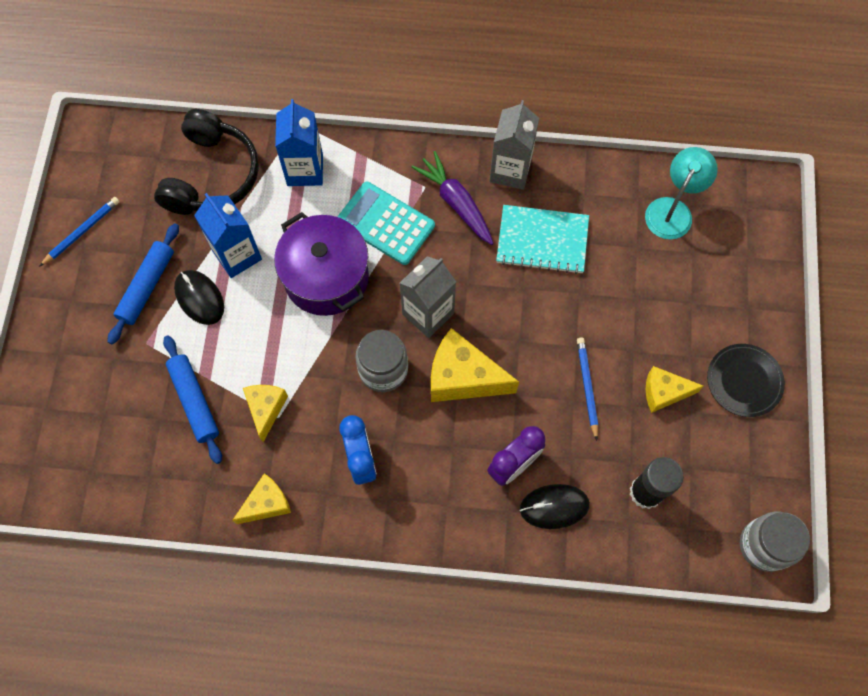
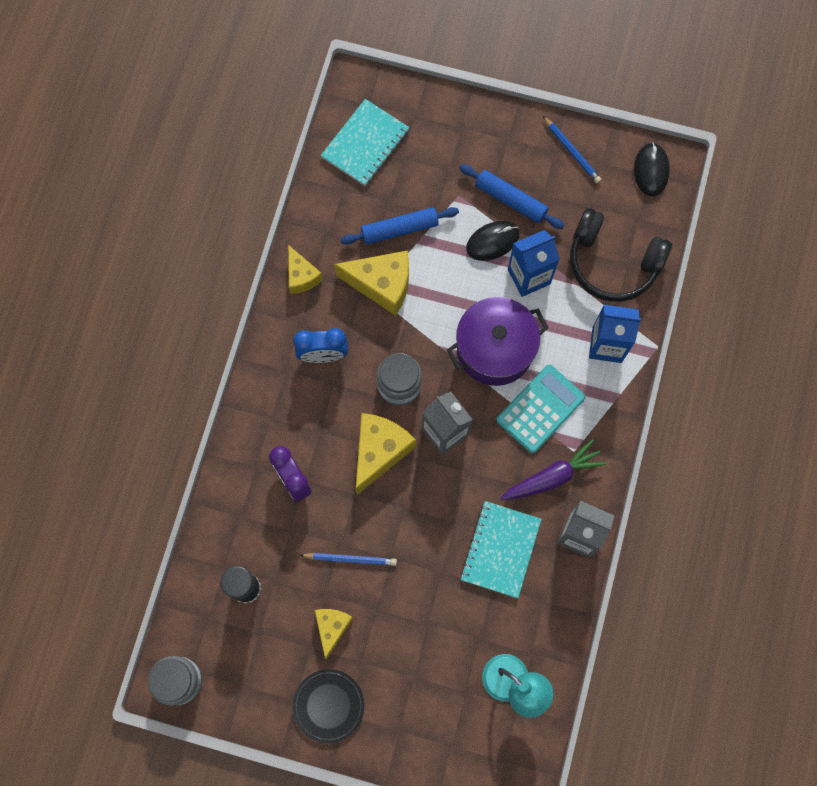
camera: 100 degrees right, 5 degrees up
yellow cheese [243,385,288,442] -> yellow cheese [334,250,409,316], size x1.64
black mouse [520,484,590,529] -> black mouse moved to [634,142,670,196]
none -> turquoise notebook [321,99,409,186]

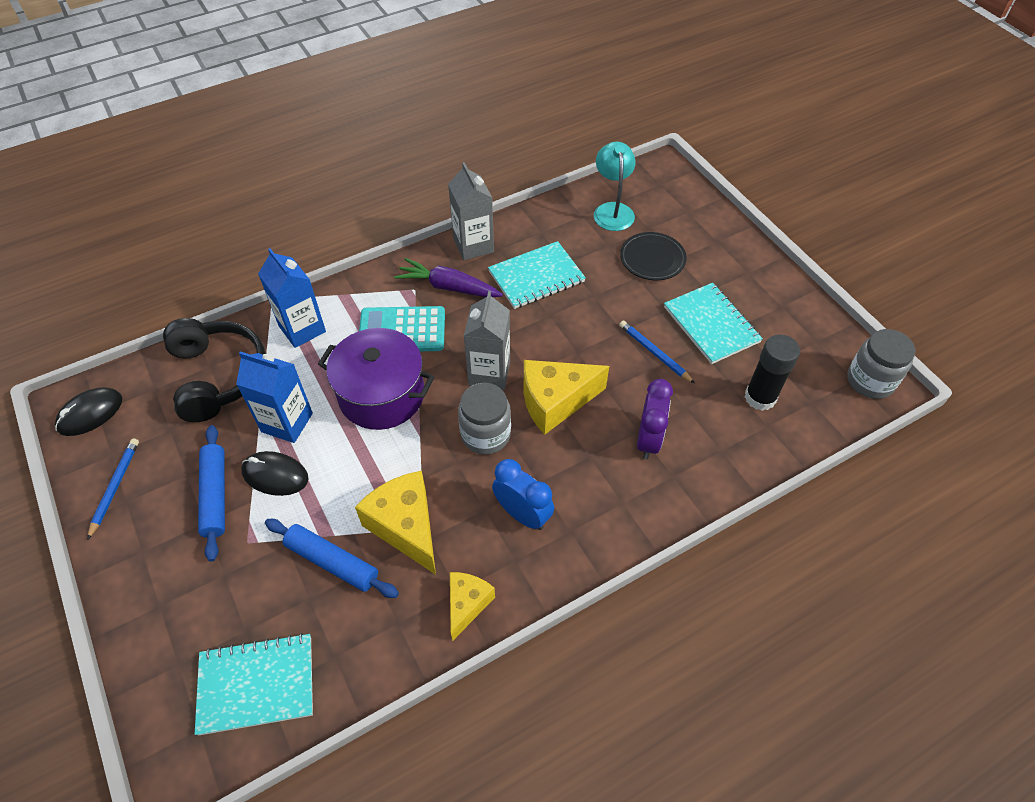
camera: 135 degrees left, 20 degrees down
black plate [293,669,364,743] -> black plate moved to [620,232,687,280]
yellow cheese [315,609,353,659] -> turquoise notebook [664,283,763,364]

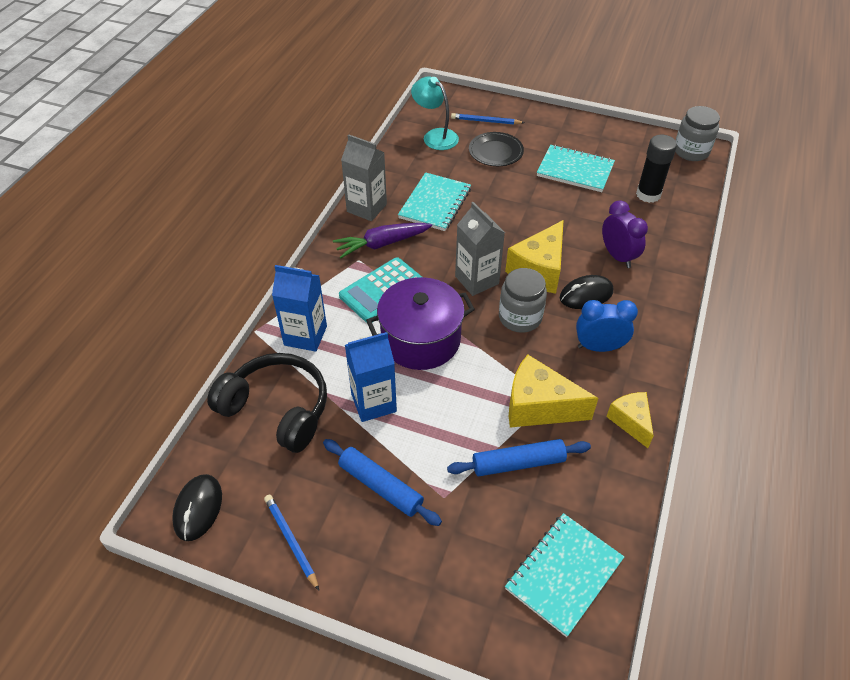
camera: 40 degrees left, 5 degrees down
black mouse [241,451,309,496] -> black mouse moved to [560,275,613,309]
blue pencil [619,321,695,383] -> blue pencil moved to [451,113,525,125]

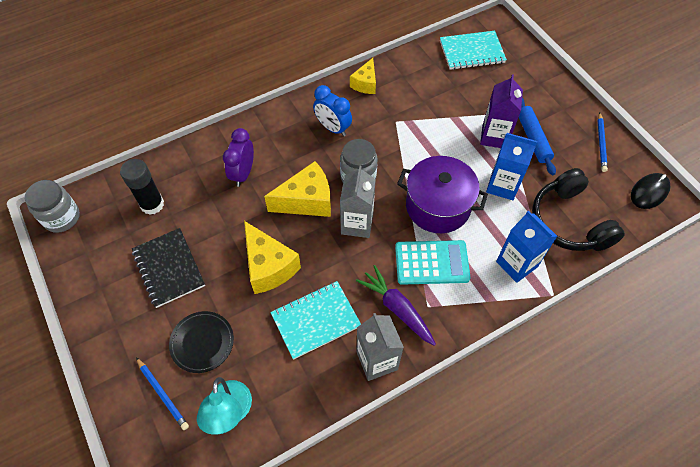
camera: 140 degrees left, 10 degrees up
purple carrot [333,223,432,258] -> purple carrot turned 150 degrees counterclockwise [356,265,436,346]
blue rolling pin [447,439,591,476] -> none
yellow cheese [509,355,598,428] -> yellow cheese moved to [244,221,301,294]
turquoise notebook [537,145,615,192] -> black notebook [132,228,205,308]
black mouse [560,275,613,309] -> none
none -> purple carton [480,74,523,148]

